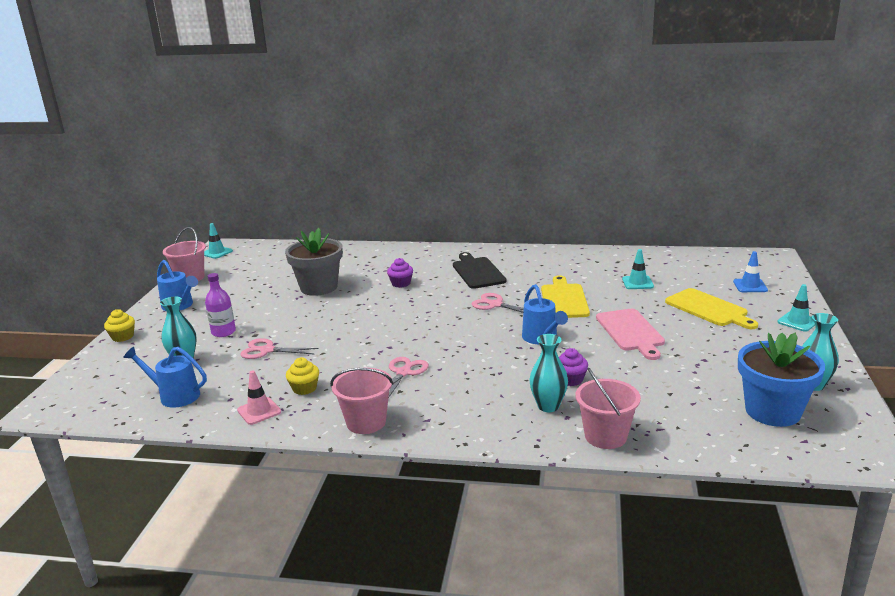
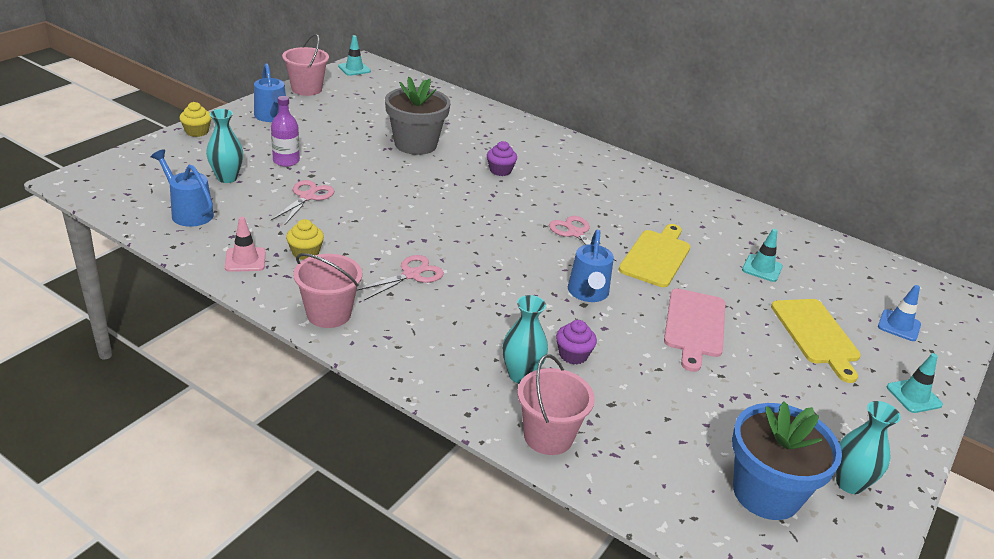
camera: 20 degrees right, 10 degrees up
pink scissors [241,338,319,359] -> pink scissors turned 75 degrees clockwise [271,180,334,226]
black cutting board [453,252,506,289] -> none

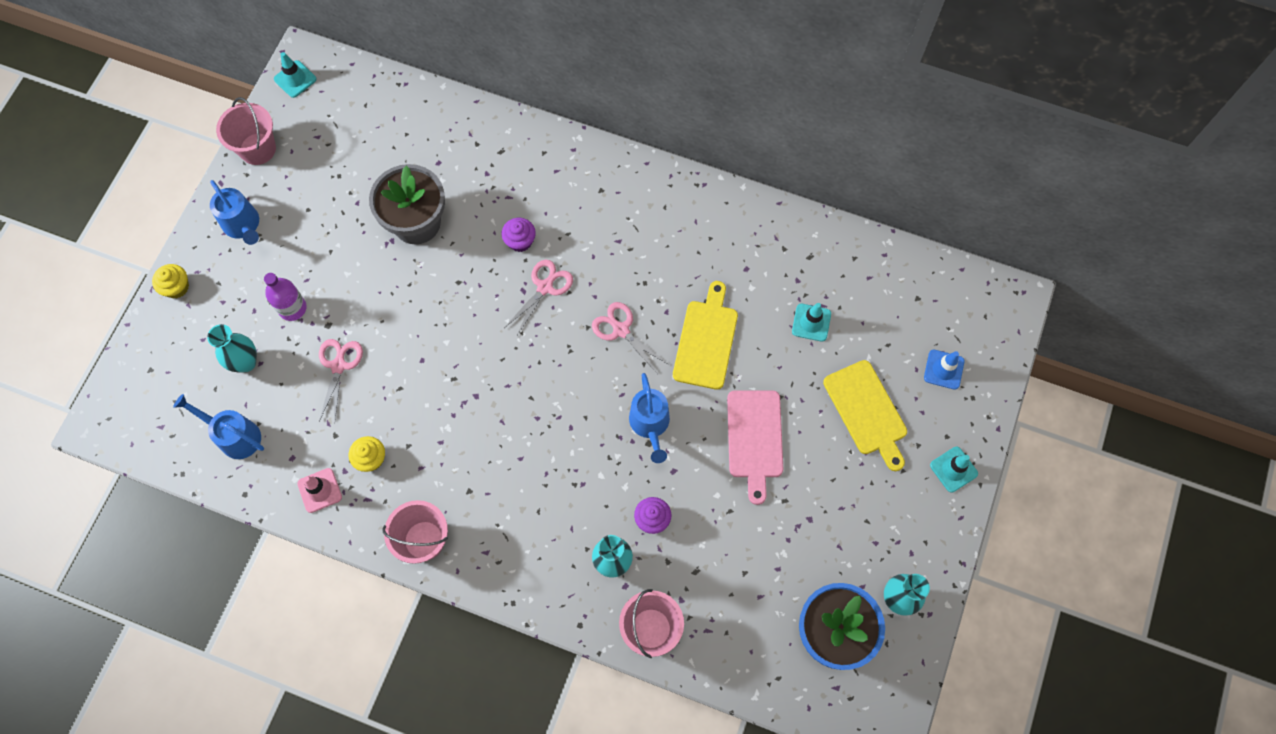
camera: 10 degrees left, 35 degrees up
pink scissors [356,255,444,300] -> pink scissors moved to [504,259,573,335]

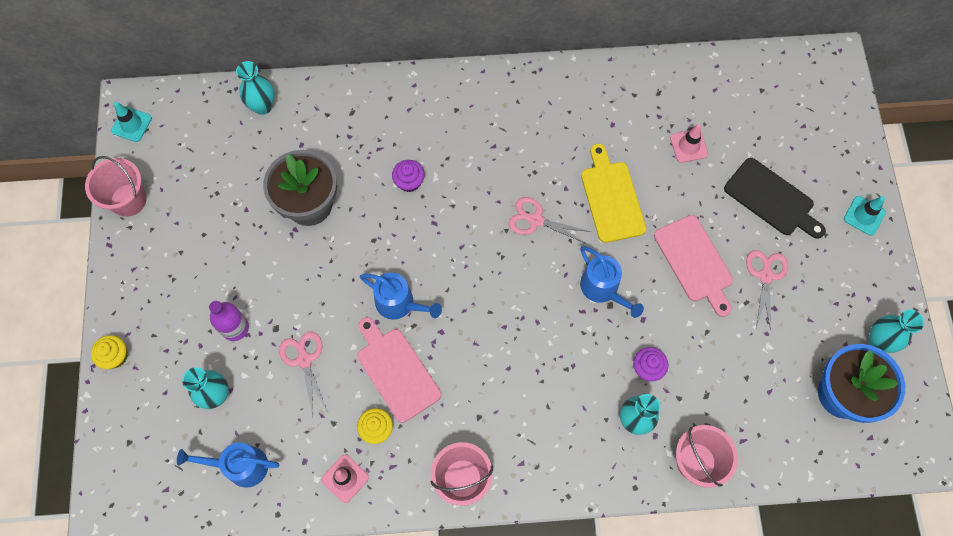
camera: 25 degrees left, 0 degrees up
blue watering can [210,180,259,245] -> blue watering can moved to [360,273,442,319]
pink scissors [504,259,573,335] -> pink scissors moved to [746,250,788,331]
turquoise traffic cone [792,303,831,342] -> pink traffic cone [670,124,708,163]
yellow cutting board [823,360,907,471] -> black cutting board [724,158,826,239]
blue traffic cone [924,350,964,390] -> none
none -> turquoise vase [236,61,275,115]
none -> pink cutting board [357,317,441,423]

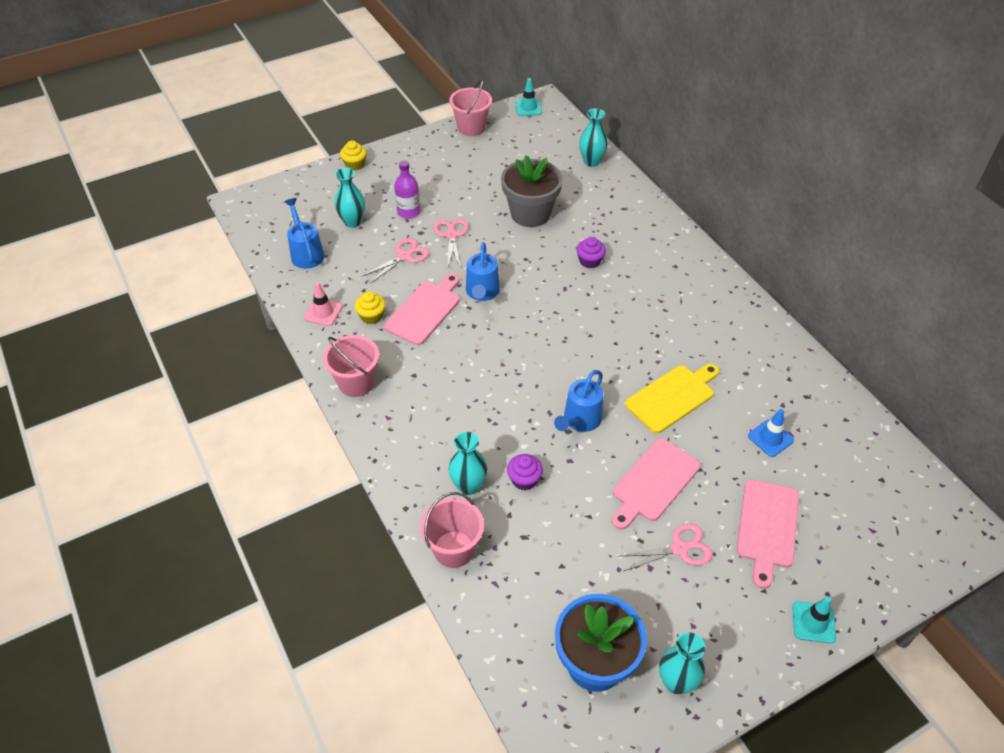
camera: 65 degrees right, 20 degrees down
pink scissors [509,197,592,244] -> pink scissors moved to [433,219,469,266]
pink traffic cone [670,124,708,163] -> blue traffic cone [748,409,794,457]
black cutting board [724,158,826,239] -> pink cutting board [737,479,799,589]

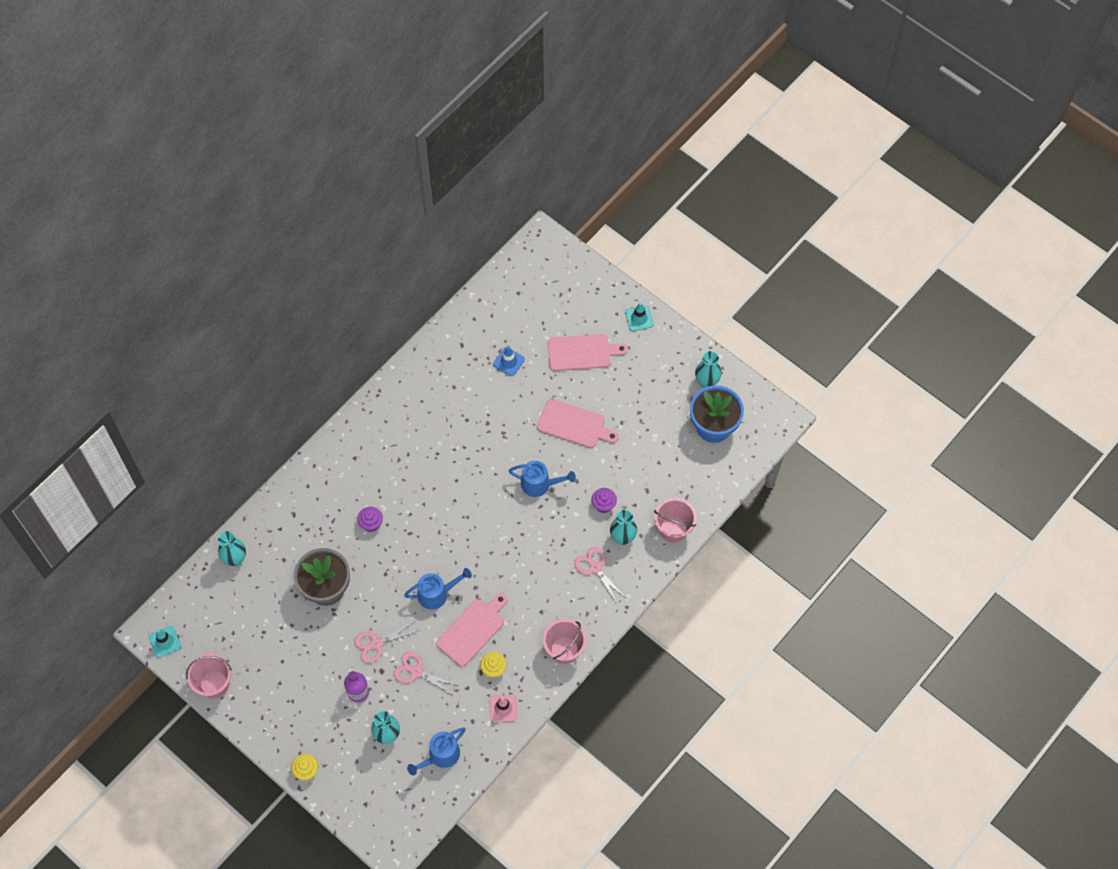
camera: 110 degrees left, 15 degrees up
pink cutting board [384,273,460,345] -> pink cutting board turned 120 degrees clockwise [436,593,507,667]
pink scissors [617,523,713,571] -> pink scissors moved to [574,547,626,603]
yellow cutting board [625,364,719,433] -> none

